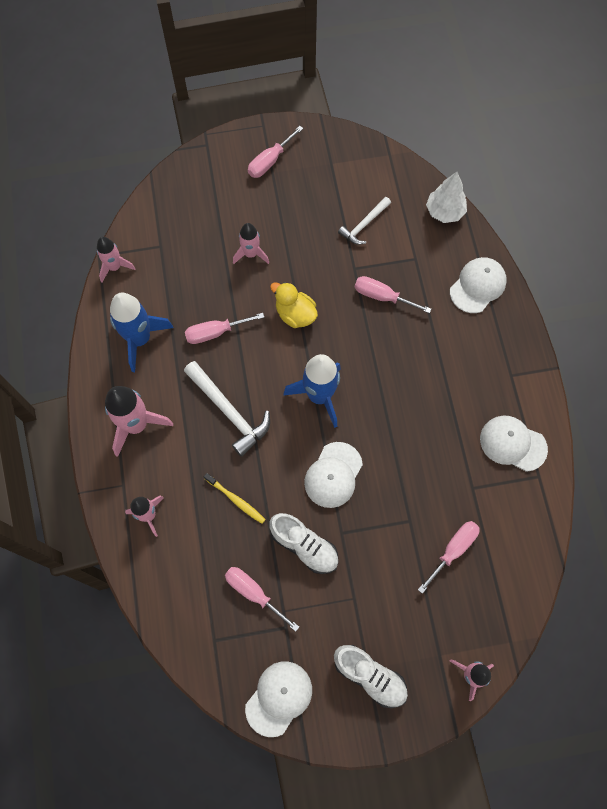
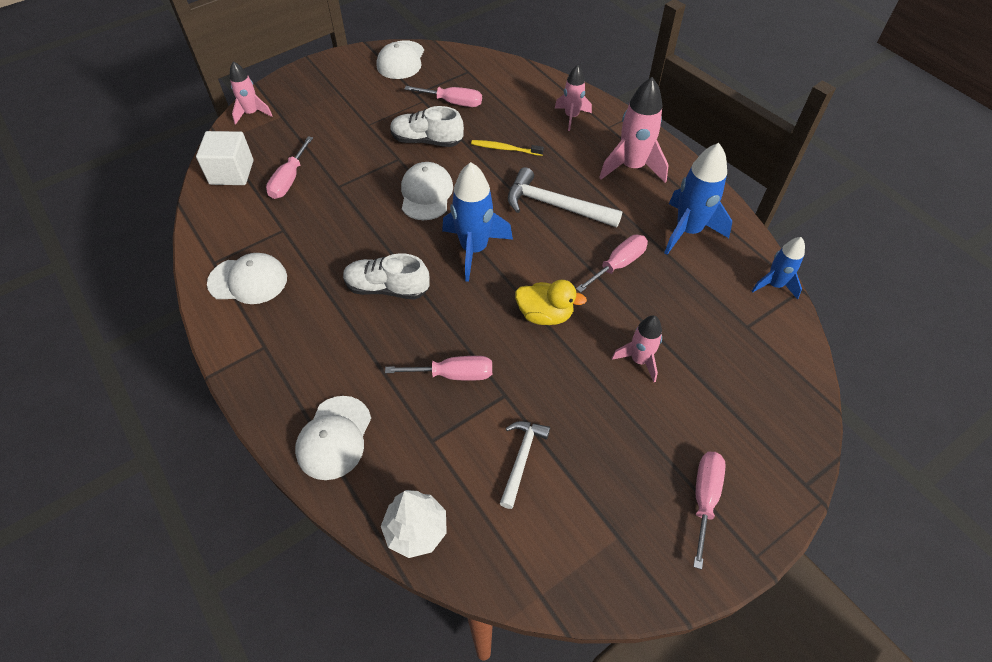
camera: 155 degrees right, 15 degrees down
pink rocket [97,237,135,283] -> blue rocket [752,237,805,300]
white shoe [334,645,408,708] -> white shoe moved to [343,253,430,300]
none -> white cube [196,131,253,185]

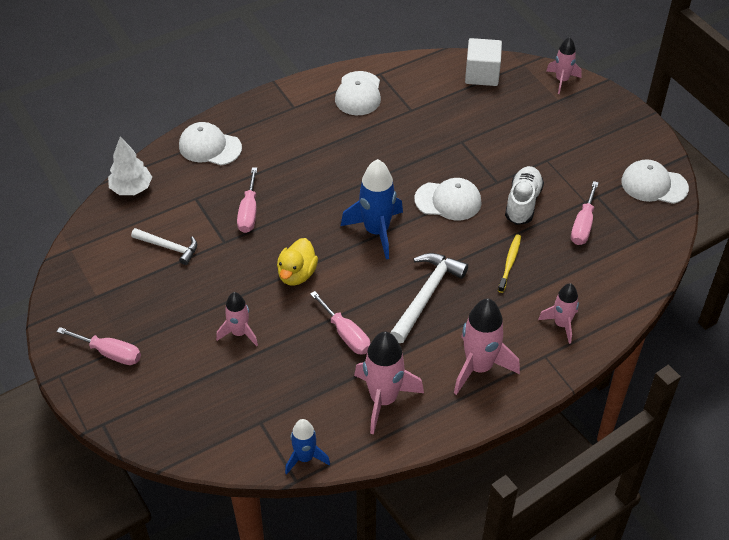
camera: 95 degrees right, 5 degrees down
pink screwdriver [266,136,313,199] -> none
white shoe [343,253,430,300] -> none
blue rocket [664,143,732,255] -> pink rocket [354,332,424,434]

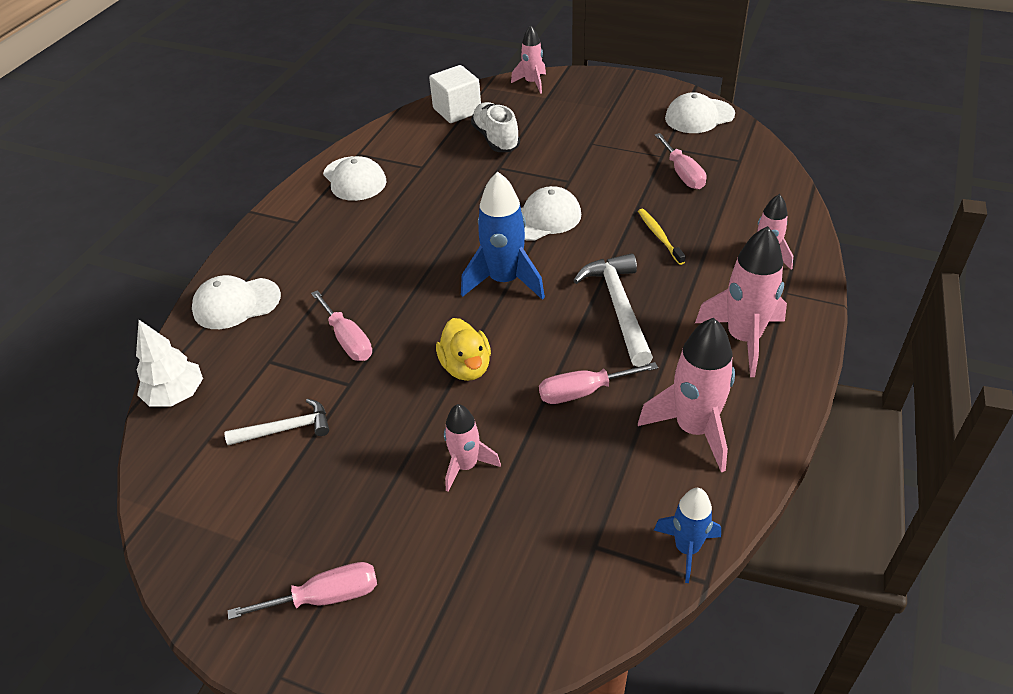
camera: 35 degrees left, 5 degrees down
pink screwdriver [310,291,371,355] -> pink screwdriver turned 150 degrees clockwise [539,362,658,404]
white shoe [505,166,544,225] -> white shoe moved to [471,102,520,152]

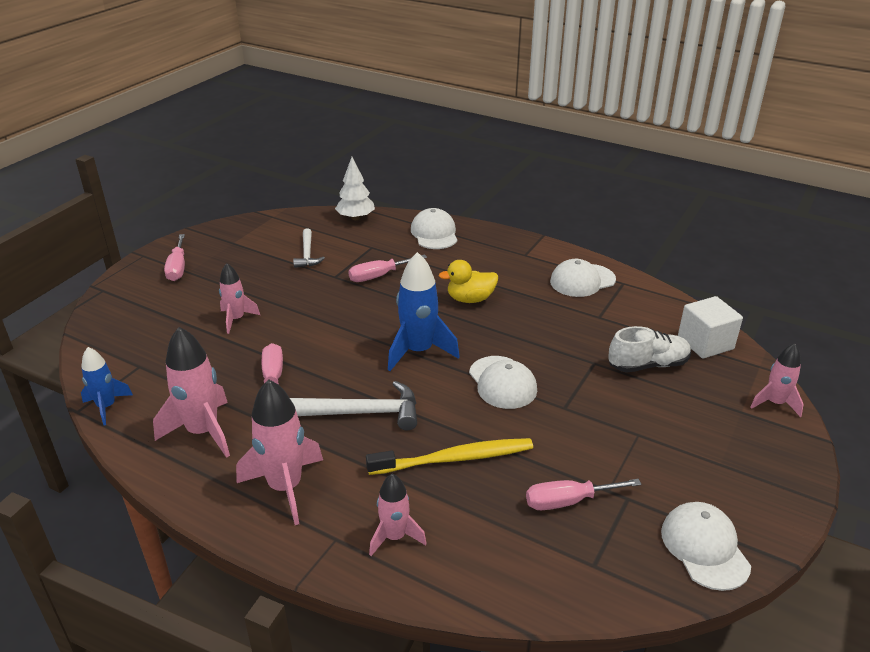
camera: 95 degrees right, 10 degrees down
yellow duck [436,318,491,381] -> yellow duck moved to [439,260,498,303]
yellow toothbrush [638,209,686,265] -> yellow toothbrush [366,438,533,475], size x1.74

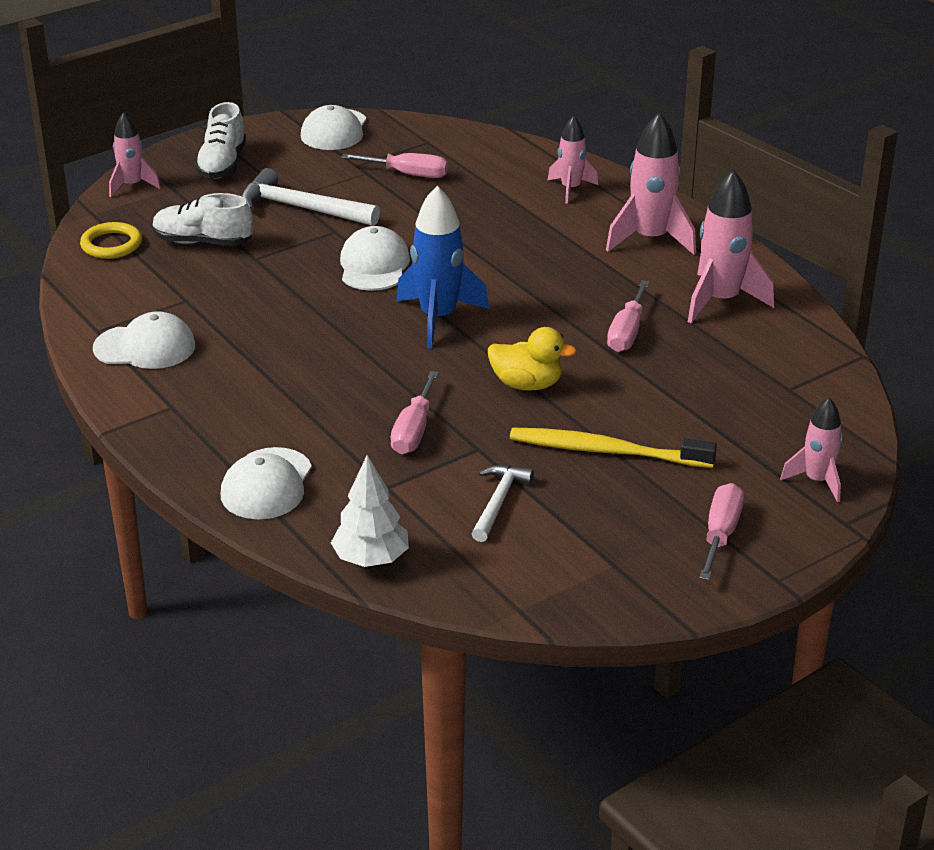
camera: 155 degrees left, 0 degrees up
blue rocket [81,347,133,426] -> none
pink rocket [219,263,260,334] -> pink rocket moved to [780,397,843,502]
white hammer [290,381,417,431] -> white hammer moved to [241,168,380,226]
pink screwdriver [348,254,427,282] -> pink screwdriver turned 105 degrees clockwise [391,371,439,454]
yellow toothbrush [366,438,533,475] -> yellow toothbrush moved to [510,427,717,468]
yellow duck [439,260,498,303] -> yellow duck moved to [488,327,577,391]
white cube [678,296,743,359] -> yellow ring [80,222,142,259]
none -> white shoe [195,102,246,179]

